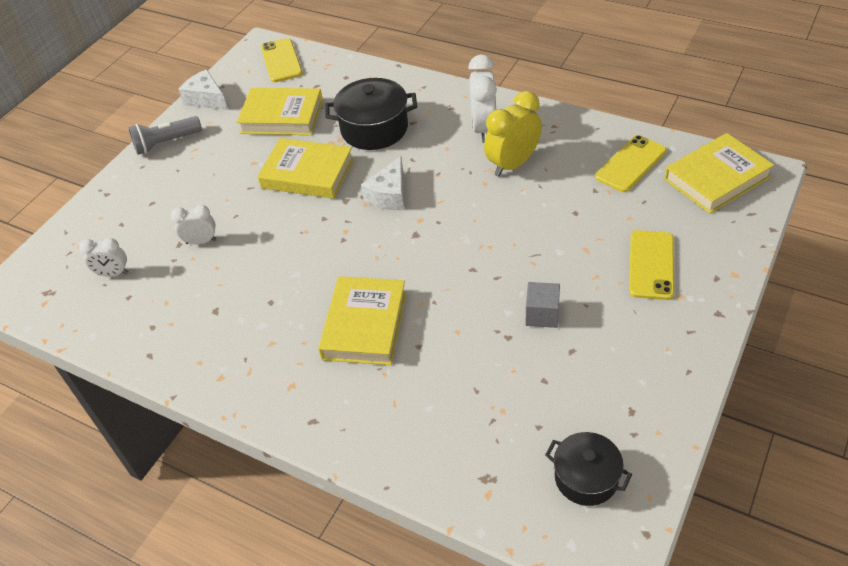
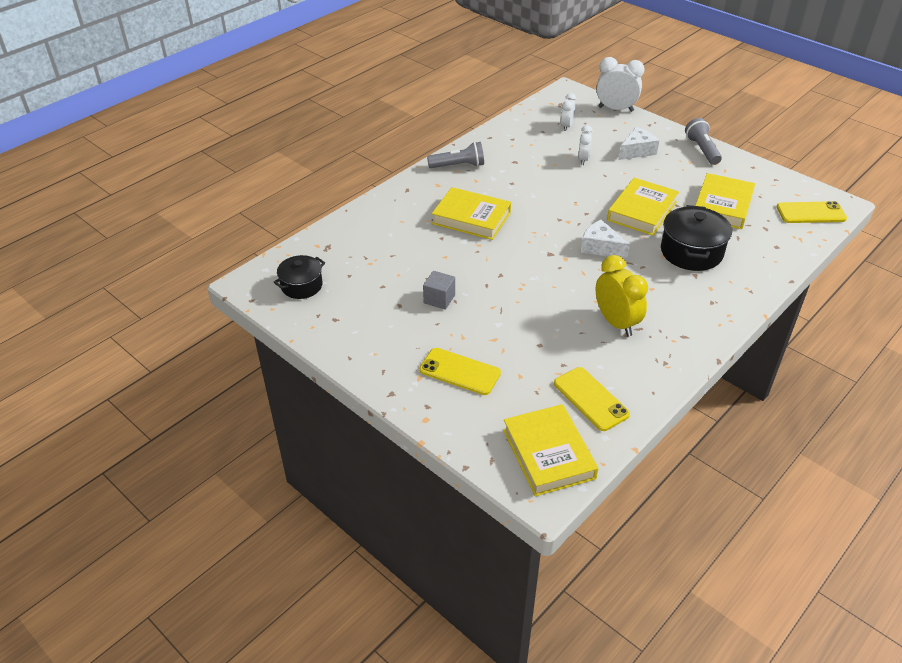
camera: 100 degrees right, 5 degrees down
white cheese [178,69,228,110] -> white cheese moved to [619,127,659,160]
white clock [468,55,497,143] -> white clock moved to [596,57,645,112]
none -> grey flashlight [427,142,484,168]

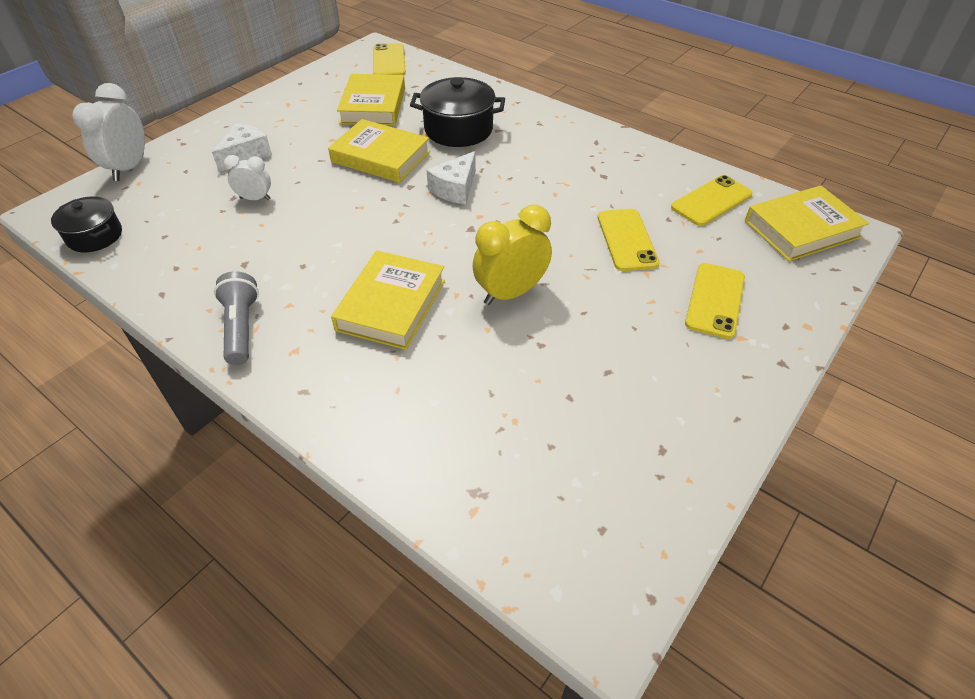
camera: 95 degrees left, 5 degrees up
black pot [274,255,325,299] -> black pot moved to [51,196,122,252]
grey cube [423,271,455,310] -> none
white clock [561,93,576,131] -> none
yellow clock [596,255,648,336] -> yellow clock moved to [472,205,552,305]
white cheese [619,127,659,160] -> white cheese turned 75 degrees clockwise [212,122,272,172]
grey flashlight [685,118,722,165] -> none
yellow book [695,173,755,229] -> yellow book turned 75 degrees clockwise [337,74,405,126]
none -> yellow phone [598,209,660,271]

